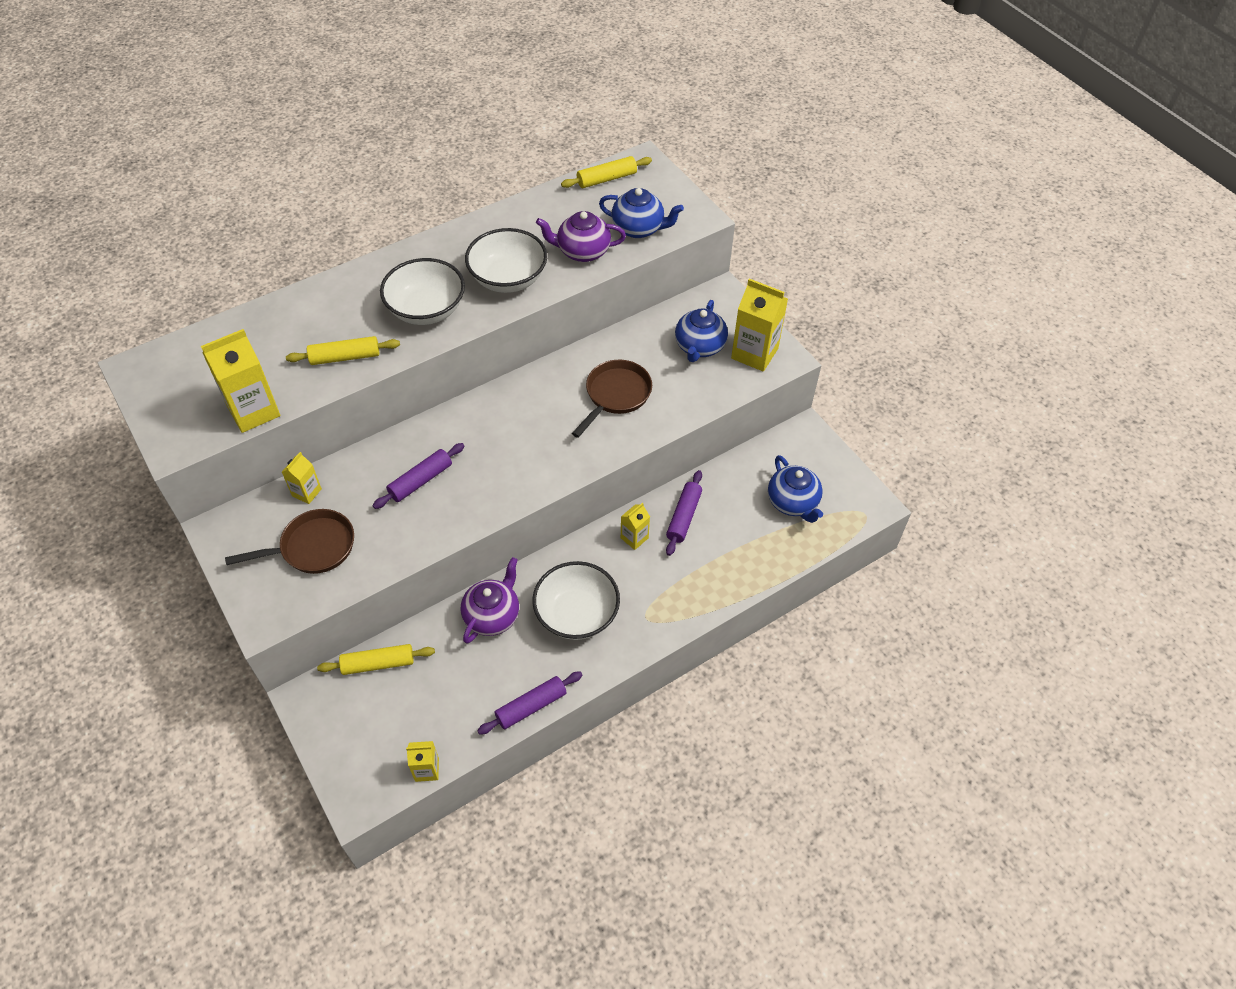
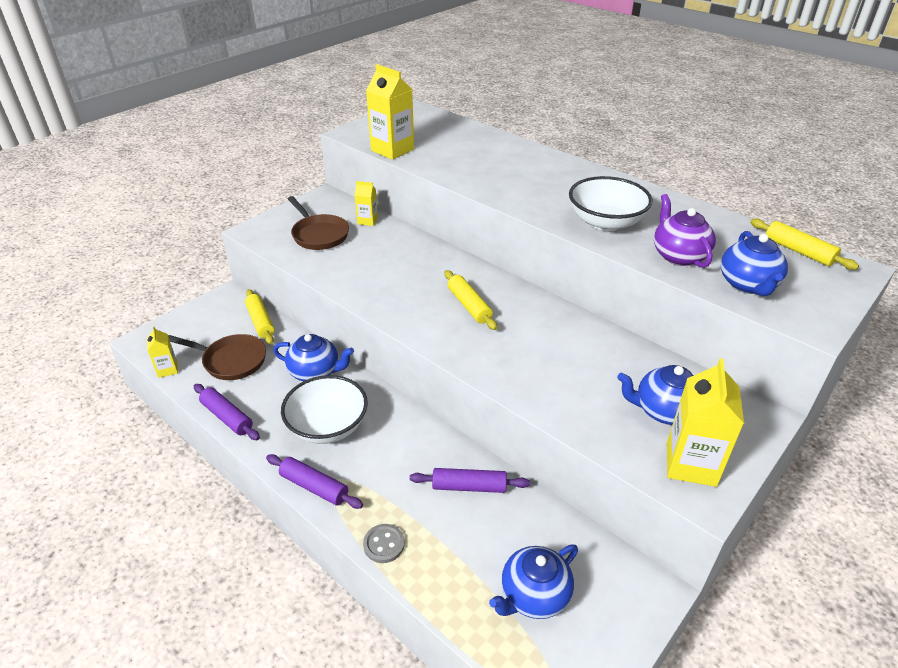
camera: 75 degrees right, 15 degrees down
yellow rolling pin [286,336,400,365] -> yellow rolling pin moved to [444,270,497,330]
purple rolling pin [373,443,464,509] -> purple rolling pin moved to [266,454,363,509]
white bowl [380,258,465,325] -> none
purple teapot [461,557,519,644] -> blue teapot [273,334,354,381]
brown pan [572,360,652,438] -> brown pan moved to [168,334,266,380]
yellow carton [621,503,650,550] -> none
none -> grey button [363,524,405,563]

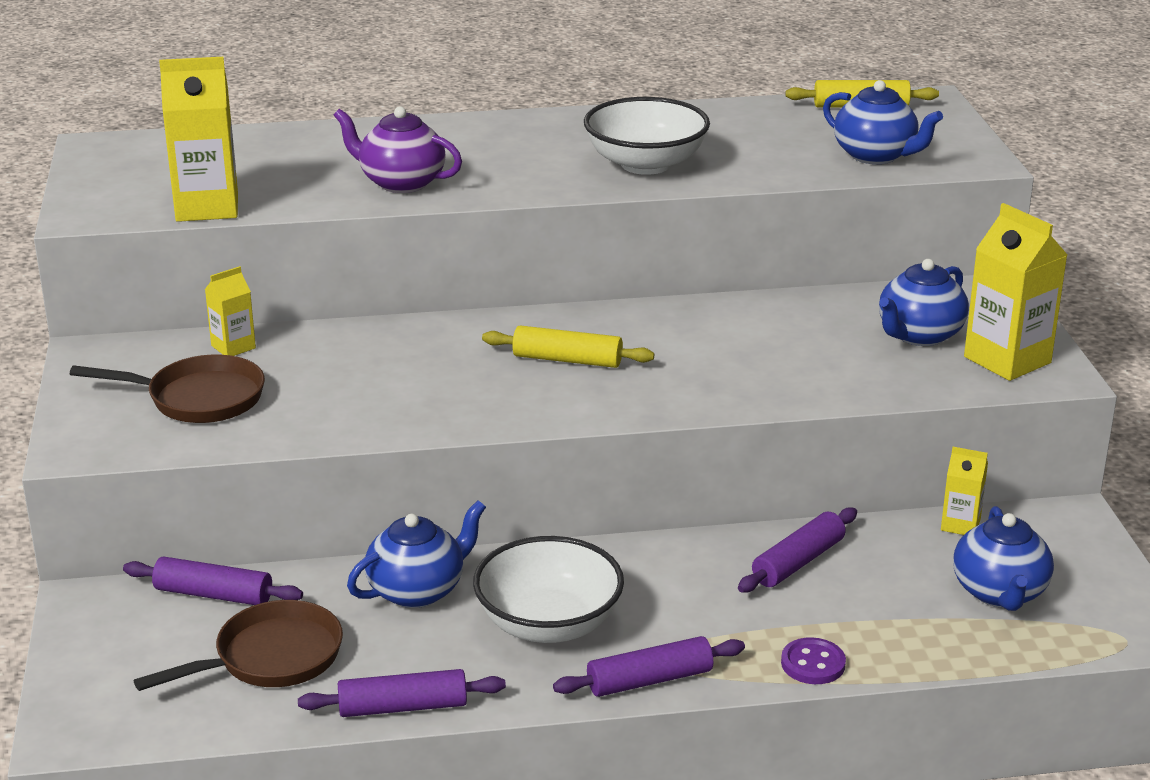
camera: 50 degrees left, 10 degrees down
yellow carton [147,326,178,378] -> yellow carton moved to [941,447,988,535]
yellow rolling pin [245,289,274,344] -> purple rolling pin [123,556,303,605]
grey button [363,524,405,563] -> purple button [781,637,846,684]
purple teapot [654,194,716,268] -> purple teapot moved to [334,106,462,193]

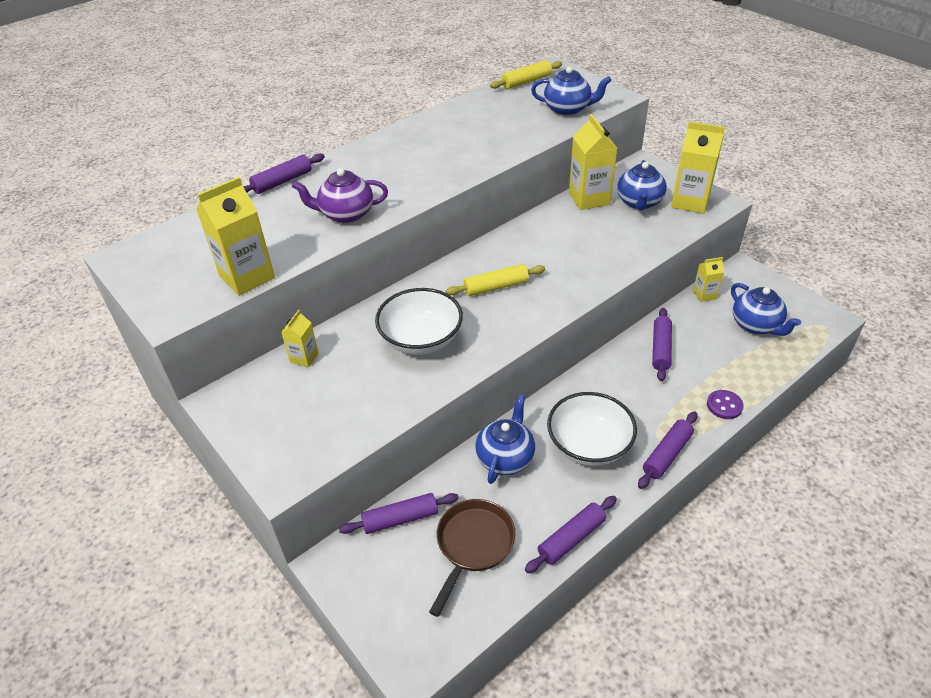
camera: 30 degrees left, 15 degrees up
brown pan [70,355,265,423] -> none
white bowl [584,97,710,175] -> white bowl moved to [375,288,463,355]
none -> purple rolling pin [243,153,325,194]
none -> yellow carton [569,114,617,210]

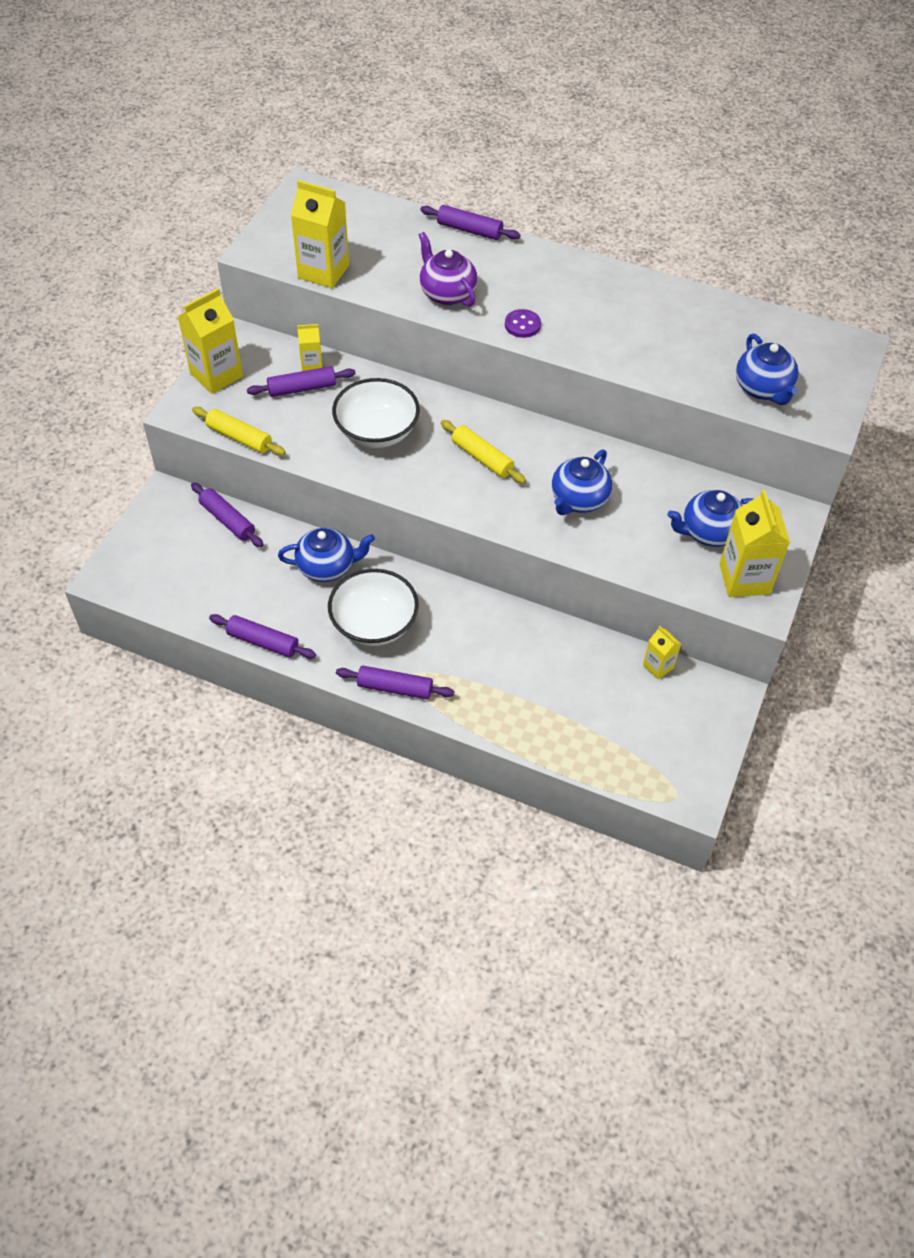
camera: 60 degrees right, 10 degrees up
brown pan [429,499,516,617] -> none
yellow rolling pin [490,60,562,89] -> yellow rolling pin moved to [192,407,286,456]
yellow carton [569,114,617,210] -> yellow carton moved to [177,288,243,394]
purple rolling pin [652,308,672,381] -> purple rolling pin moved to [247,366,356,397]
purple button [707,390,744,419] -> purple button moved to [505,309,541,338]
blue teapot [731,283,801,336] -> blue teapot moved to [552,449,612,515]

